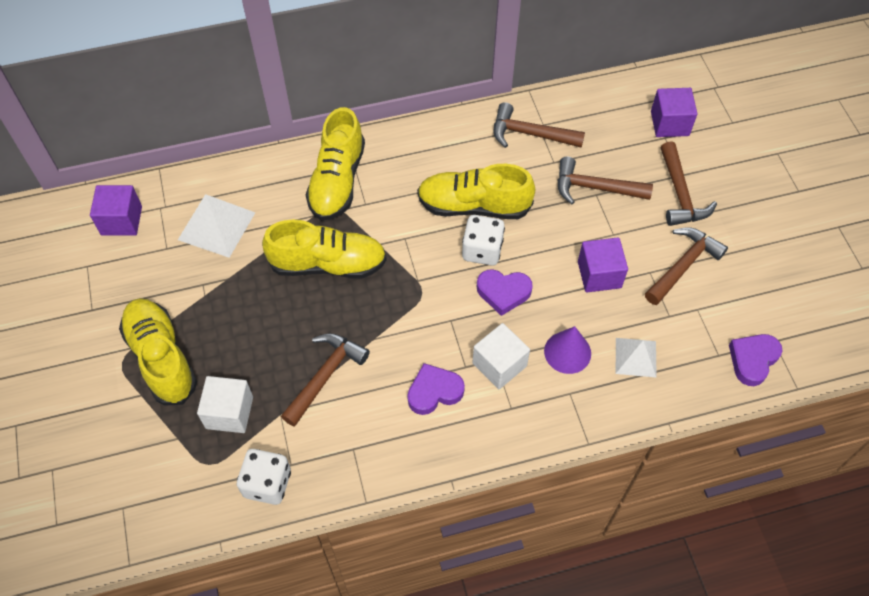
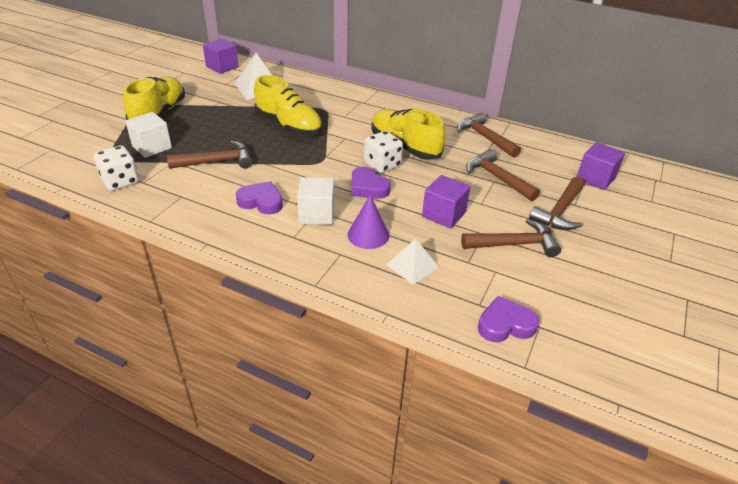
camera: 40 degrees right, 20 degrees down
yellow shoe [306,107,365,221] -> none

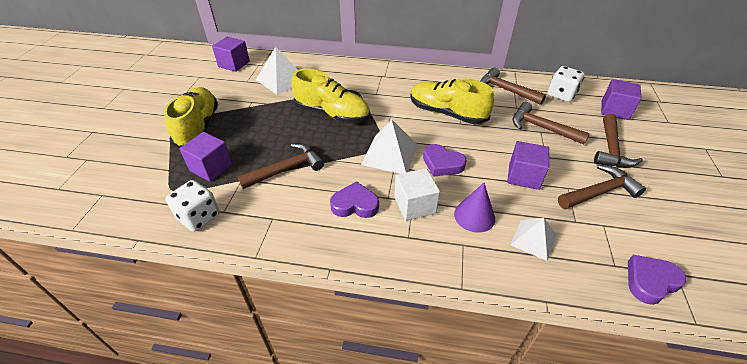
camera: 15 degrees left, 5 degrees up
white cube [125,112,172,158] -> purple cube [180,132,232,182]
white dice [364,131,403,173] -> white dice moved to [548,66,585,102]
none -> white pyramid [361,119,418,174]

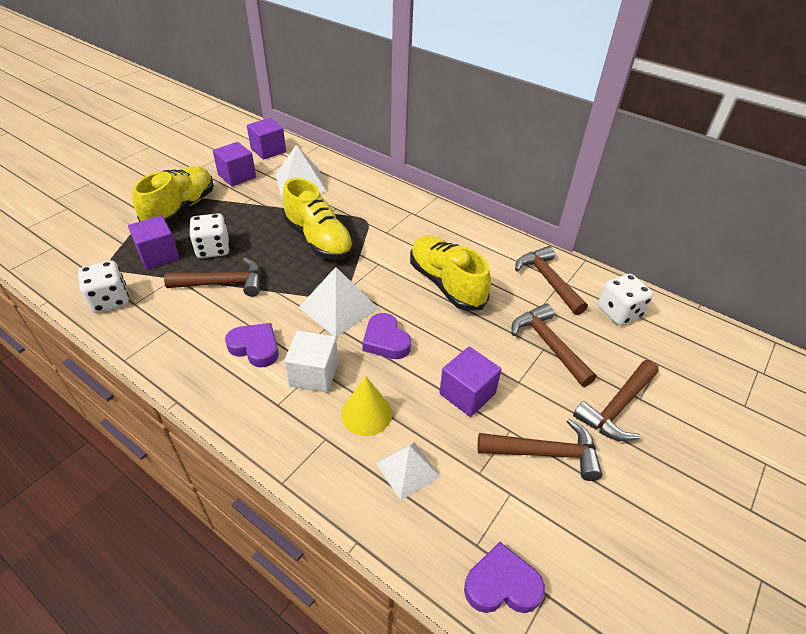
camera: 25 degrees right, 0 degrees up
purple cone [454,183,495,233] -> yellow cone [341,376,392,436]
purple cube [601,79,642,120] -> purple cube moved to [213,142,256,187]
none -> white dice [189,213,230,258]

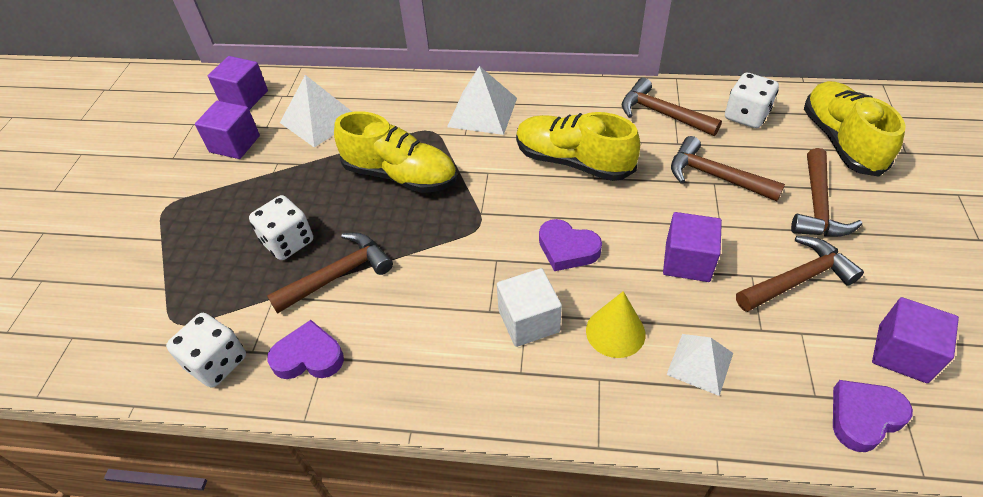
camera: 25 degrees left, 5 degrees up
purple cube [128,216,180,269] -> purple cube moved to [872,297,959,383]
yellow shoe [132,166,214,225] -> yellow shoe moved to [804,81,906,177]
purple heart [225,323,279,367] -> purple heart moved to [267,320,344,379]
white pyramid [299,267,379,337] -> white pyramid moved to [447,66,517,135]

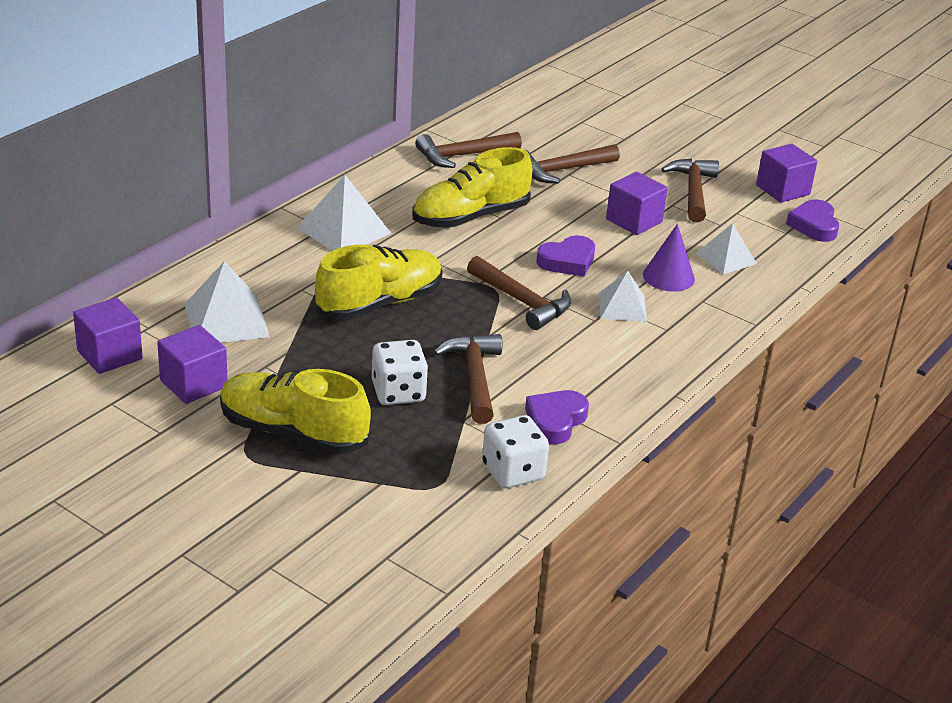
camera: 65 degrees left, 15 degrees down
white cube [497,268,562,347] -> white pyramid [599,271,647,322]
yellow cone [586,291,646,358] -> purple cone [643,224,695,292]
white dice [725,73,779,128] -> none
brown hammer [791,148,862,237] -> brown hammer moved to [467,256,571,330]
yellow shoe [804,81,906,177] -> yellow shoe moved to [220,369,371,454]

